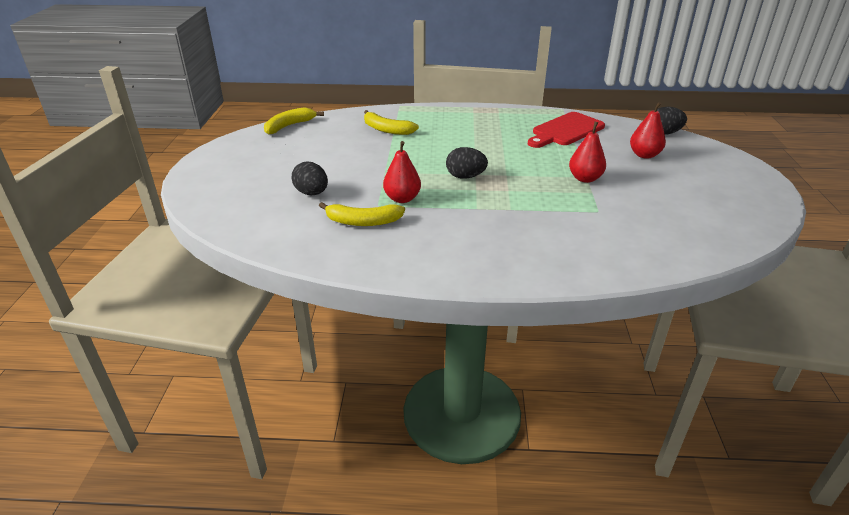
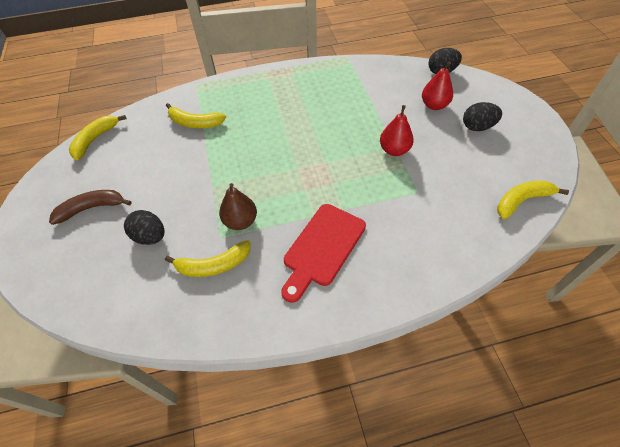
camera: 15 degrees left, 20 degrees up
red pear [383,141,421,203] -> brown pear [219,183,257,230]
black egg [446,147,488,179] -> black egg moved to [463,102,502,131]
red cutting board [528,112,605,148] -> red cutting board moved to [281,204,366,303]
none -> brown banana [49,190,132,225]
none -> yellow banana [497,181,569,220]

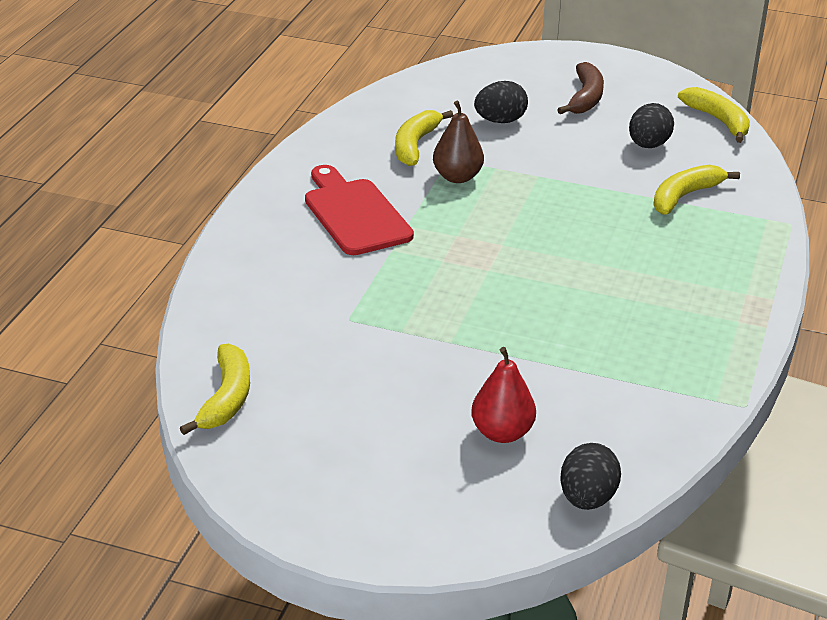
camera: 120 degrees right, 20 degrees down
red pear [380,105,414,156] -> none
black egg [463,102,502,131] -> black egg moved to [629,103,674,148]

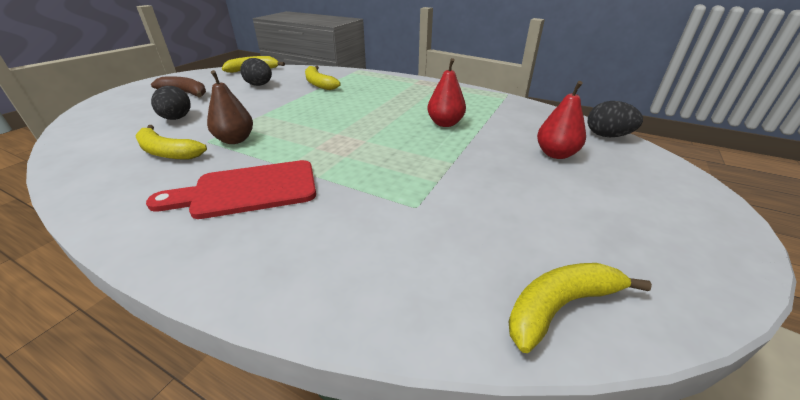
camera: 80 degrees left, 0 degrees up
yellow banana [180,344,250,435] -> yellow banana turned 45 degrees counterclockwise [509,263,652,353]
none -> red pear [427,58,466,127]

